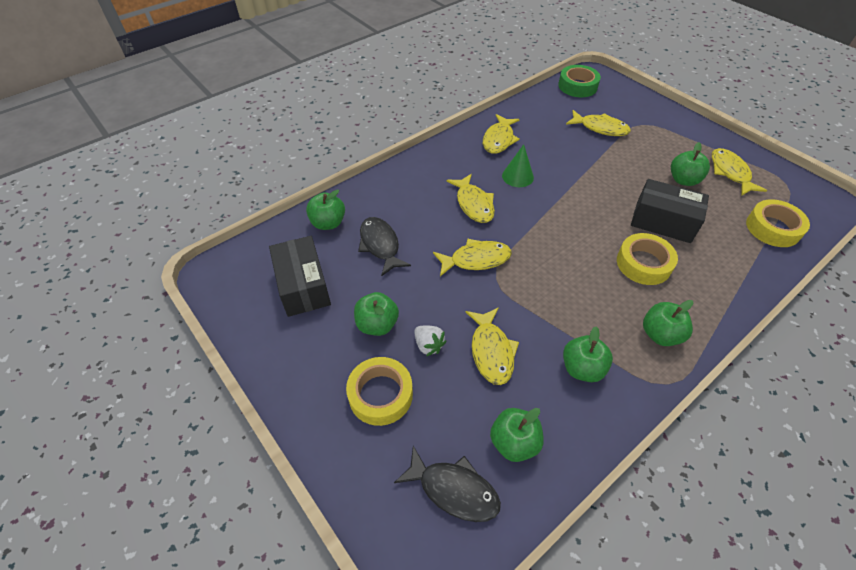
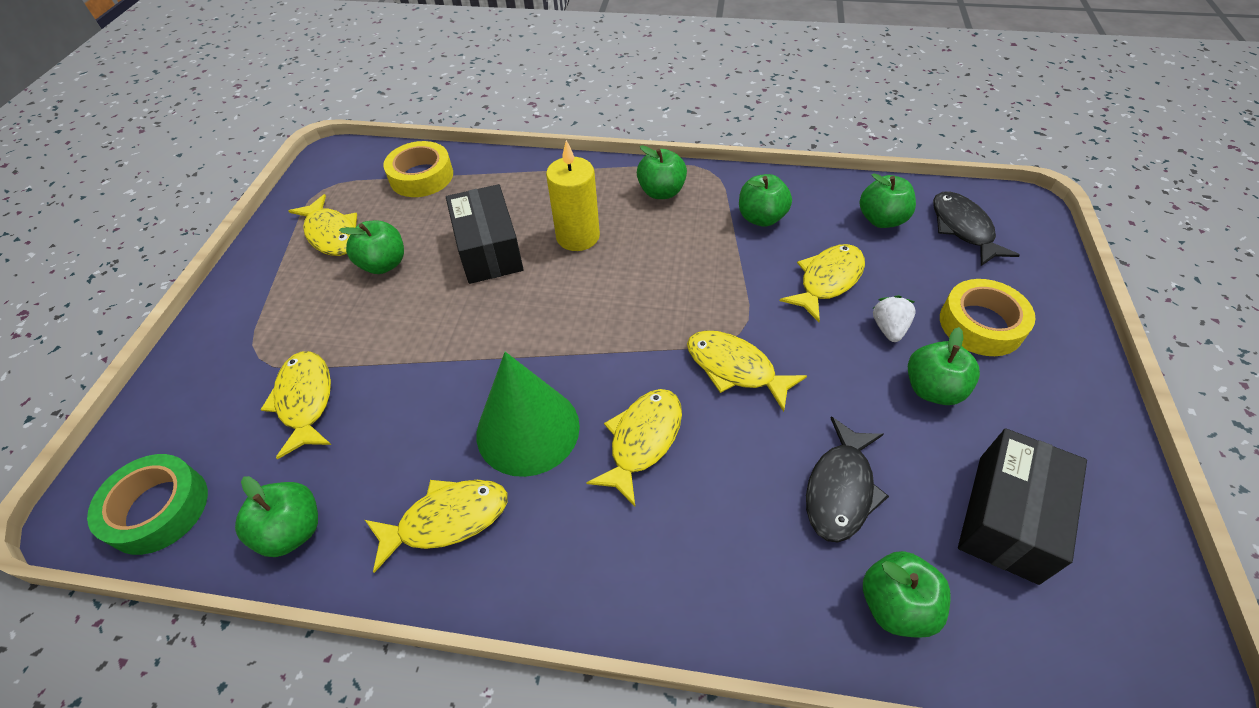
camera: 130 degrees left, 0 degrees up
green cone [502,144,534,187] -> green cone [476,352,580,477], size x1.72
yellow tape [617,233,678,285] -> yellow candle [546,140,600,251]
yellow fish [712,148,767,196] -> yellow fish turned 75 degrees counterclockwise [289,194,357,256]
none -> green apple [235,476,318,557]

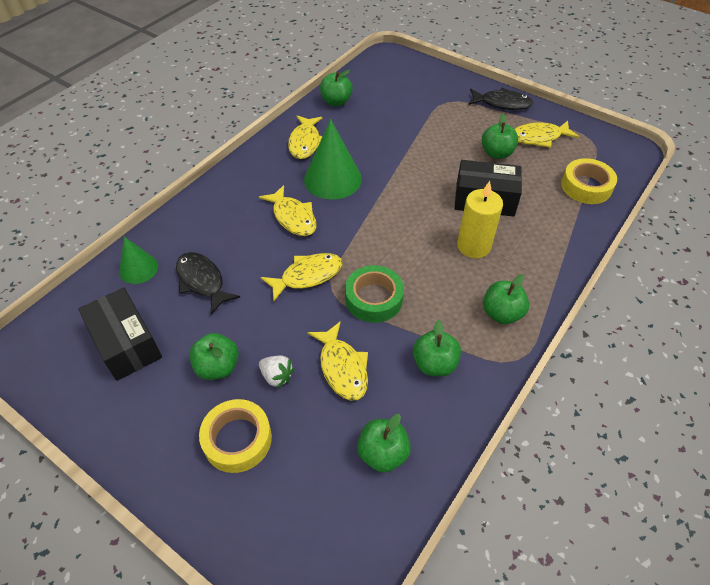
camera: 115 degrees right, 0 degrees up
green tape [87,454,208,555] -> green tape moved to [345,265,404,323]
yellow fish [260,351,331,459] -> none
green apple [863,551,951,638] -> green cone [119,237,158,284]
black fish [933,191,1020,266] -> black fish moved to [468,88,533,110]

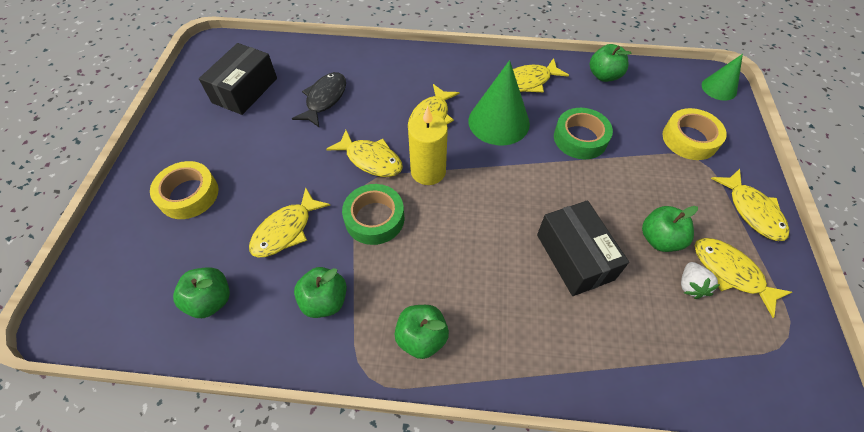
camera: 60 degrees right, 5 degrees up
green cone [119,237,158,284] -> green cone moved to [702,54,743,101]
green apple [189,333,239,380] -> none
white strawberry [259,355,294,388] -> white strawberry moved to [681,262,720,299]
yellow candle [457,181,503,258] -> yellow candle moved to [408,106,448,185]
black fish [468,88,533,110] -> yellow fish [711,169,789,241]
yellow tape [561,158,617,204] -> yellow tape moved to [663,108,727,160]
none -> green tape [554,108,613,159]

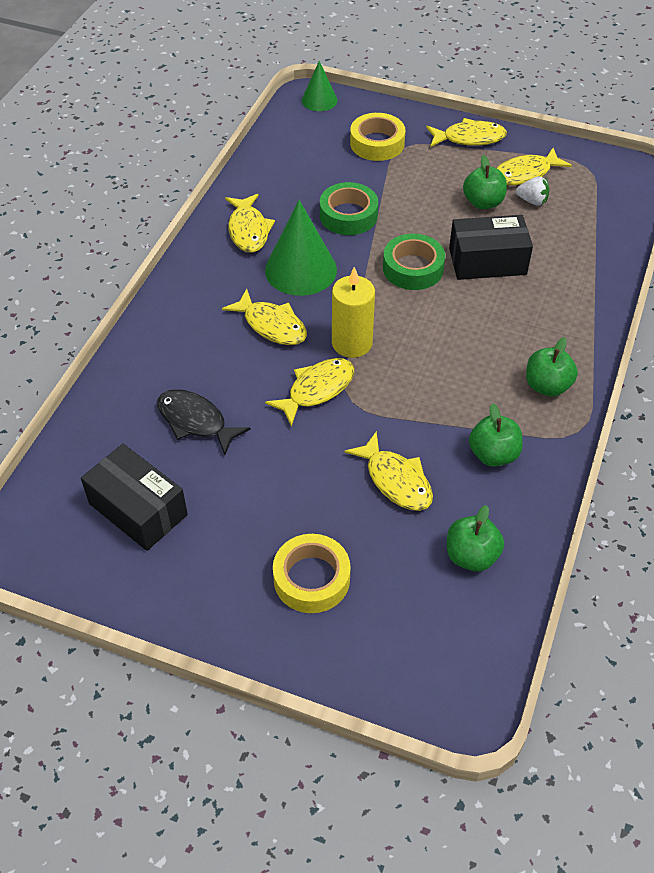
camera: 75 degrees left, 5 degrees down
green tape [342,184,404,245] -> green tape moved to [383,234,445,290]
green apple [590,44,632,82] -> none

